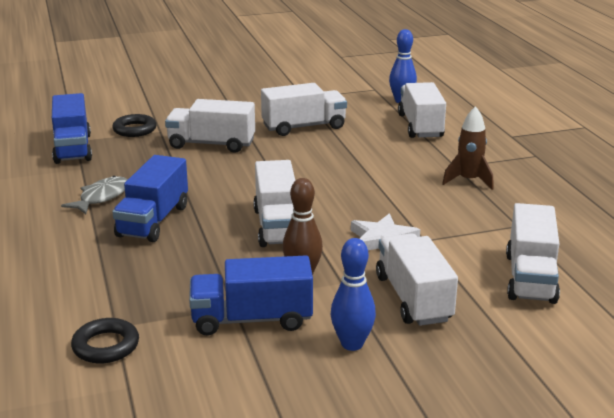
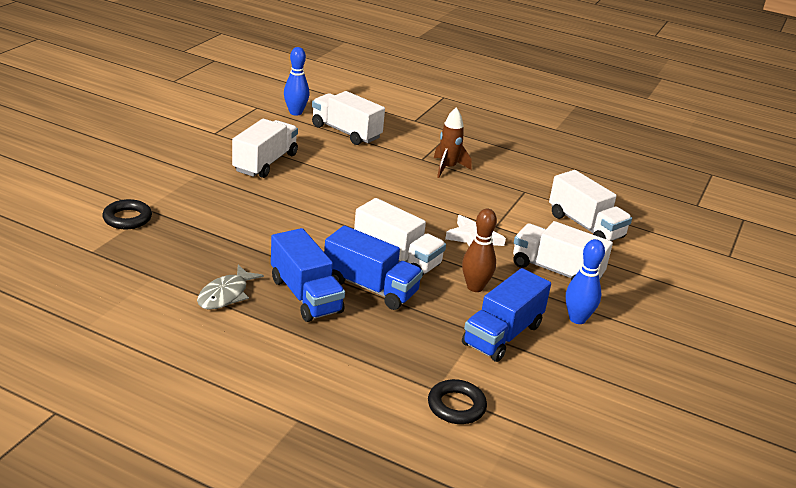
camera: 50 degrees left, 5 degrees up
blue truck [52,93,92,164] -> blue truck moved to [324,226,423,310]
grey fish [61,176,128,214] -> grey fish turned 135 degrees counterclockwise [197,265,264,310]
white truck [165,99,255,153] -> none

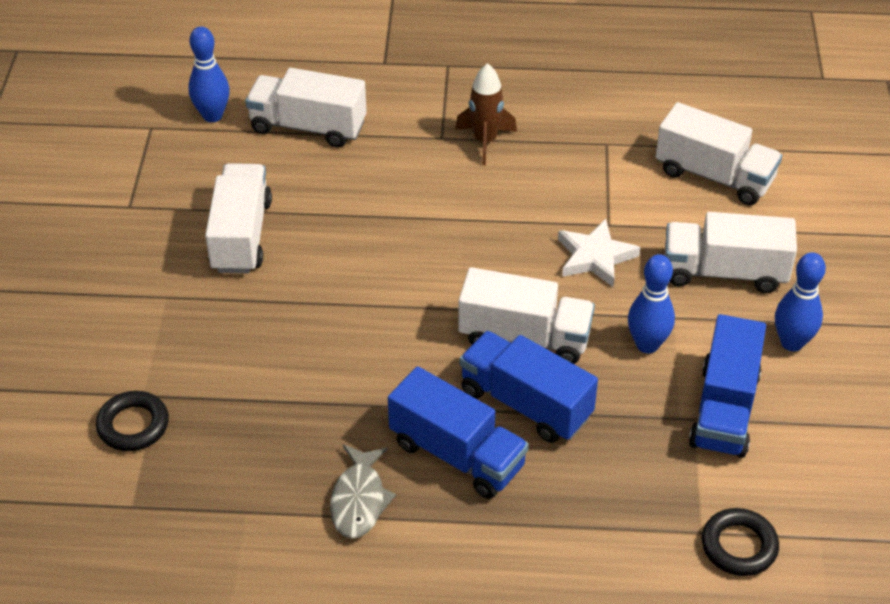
camera: 20 degrees left, 15 degrees up
blue truck [324,226,423,310] -> blue truck turned 150 degrees counterclockwise [460,331,598,443]
brown bowling pin [462,209,497,292] -> blue bowling pin [628,254,675,353]

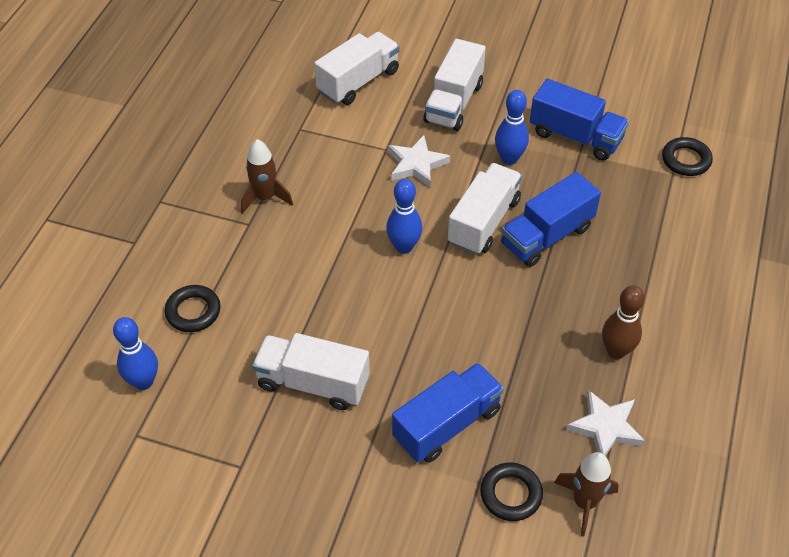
camera: 75 degrees left, 5 degrees up
white truck [245,68,367,148] -> black ring [165,285,221,332]
grey fish [330,444,396,539] -> brown bowling pin [602,285,645,359]
blue truck [388,366,529,499] -> blue truck moved to [392,363,504,463]
blue bowling pin [775,252,826,352] -> blue bowling pin moved to [386,179,422,254]
none -> brown rocket [554,452,619,537]
none -> white star [566,390,645,456]

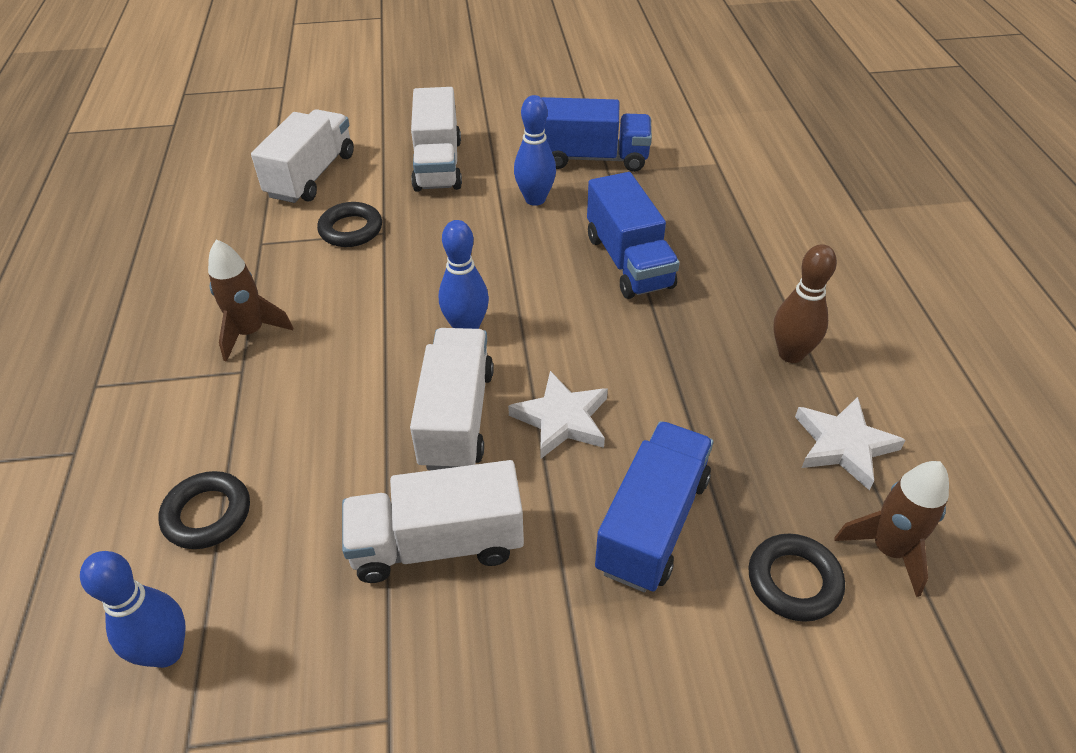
camera: 25 degrees left, 5 degrees down
white star [388,135,450,187] -> white star moved to [508,371,608,459]
white truck [448,163,522,255] -> white truck moved to [410,328,494,470]
blue truck [501,172,601,267] -> blue truck turned 45 degrees counterclockwise [587,172,680,299]
black ring [662,137,713,176] -> black ring moved to [317,202,382,247]

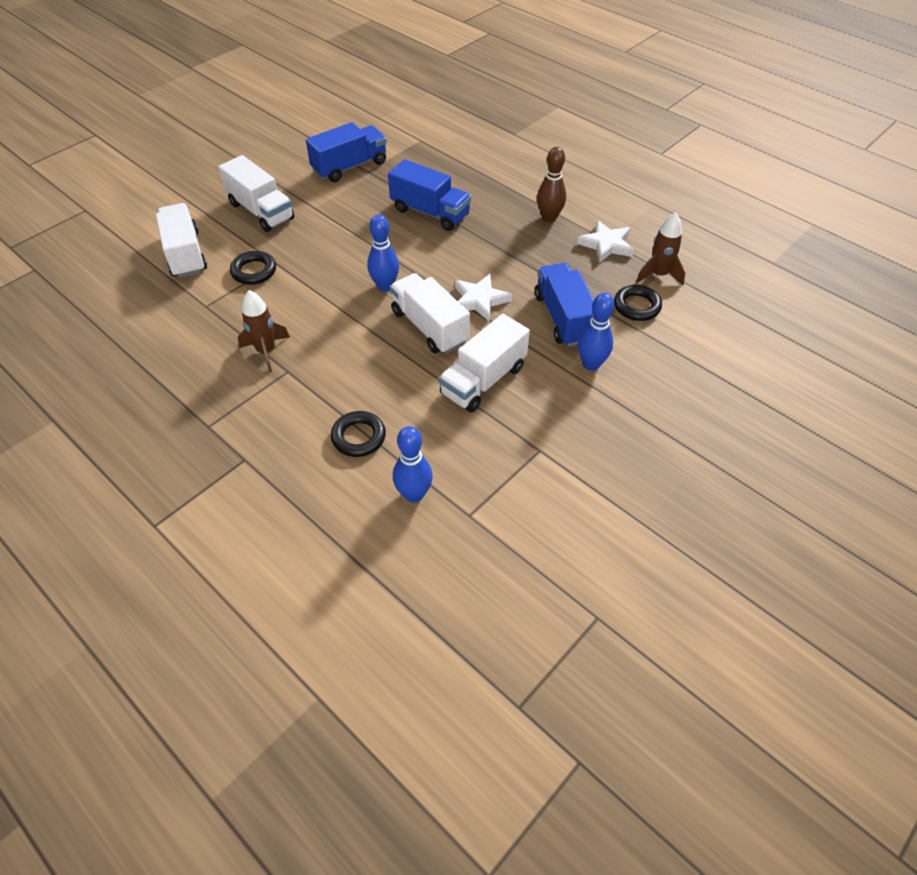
camera: 40 degrees left, 5 degrees up
blue bowling pin [514,95,556,206] -> blue bowling pin moved to [578,293,614,371]

